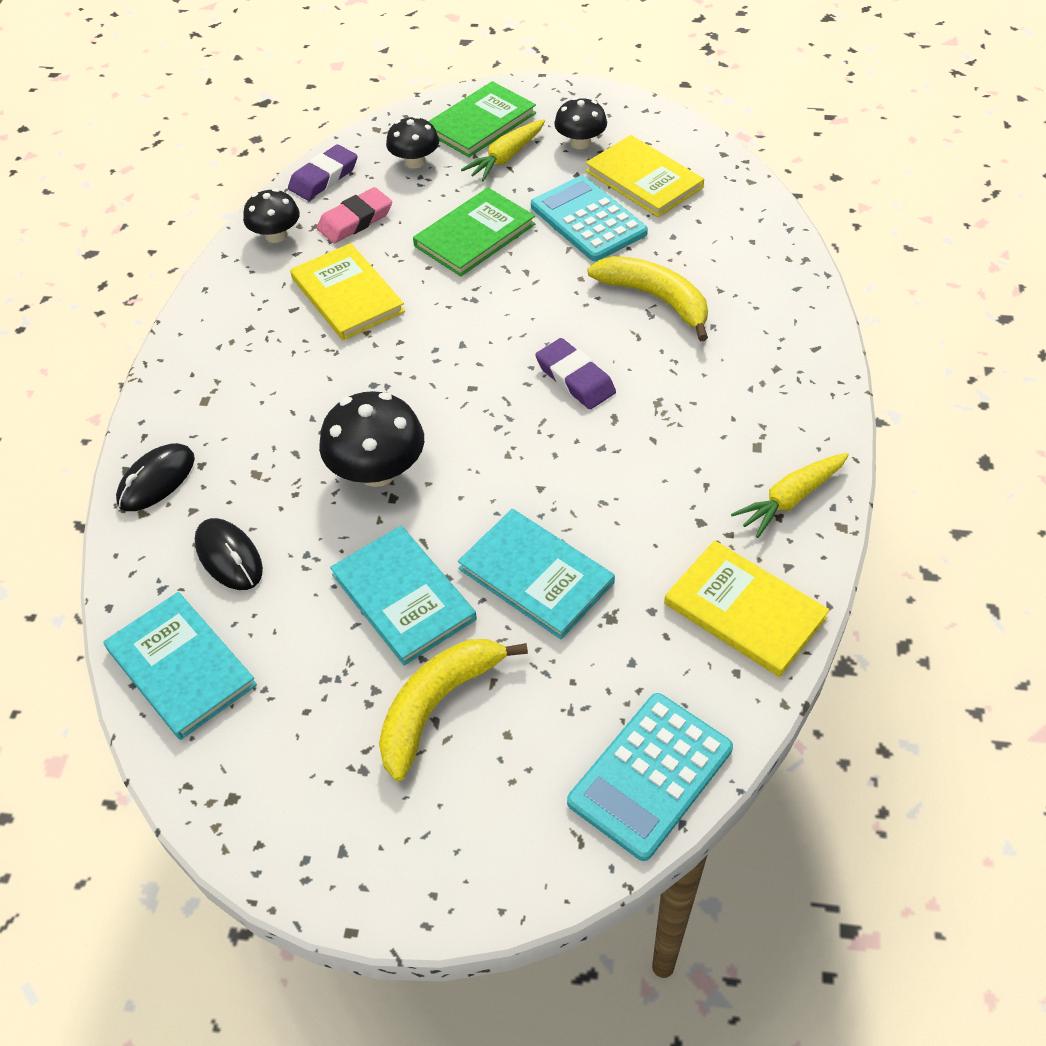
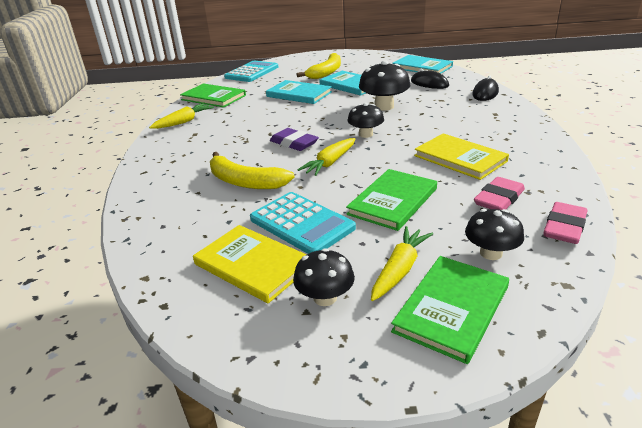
camera: 170 degrees right, 20 degrees down
black mushroom [243,189,300,243] -> black mushroom moved to [348,103,384,138]
purple eraser [288,144,358,200] -> pink eraser [544,202,588,244]
yellow book [664,540,829,677] -> green book [180,84,246,108]
none -> yellow carrot [297,138,355,176]

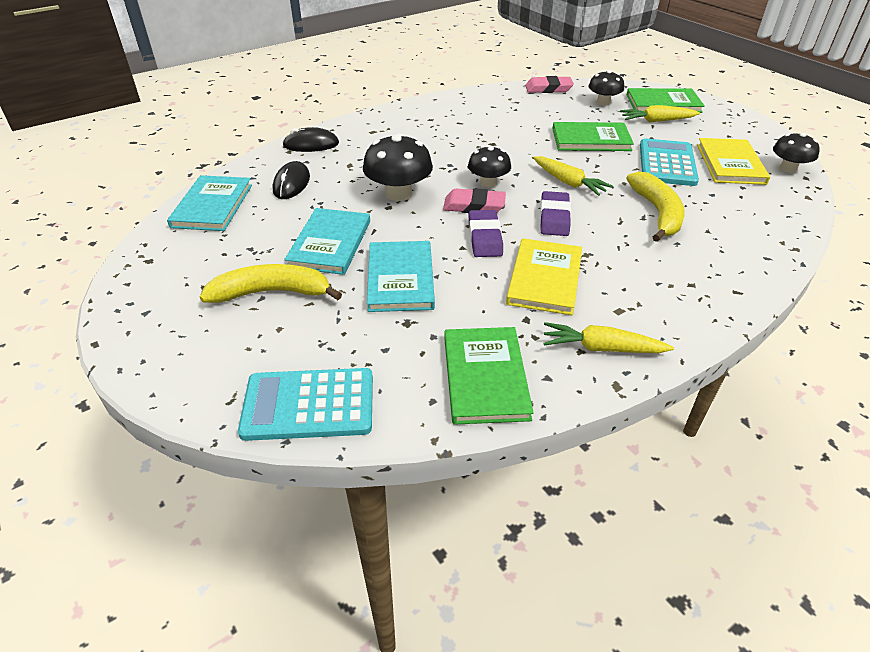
camera: 125 degrees left, 10 degrees up
black mushroom [293,248,355,306] -> black mushroom moved to [773,133,820,173]
yellow carrot [297,138,355,176] -> yellow carrot turned 45 degrees clockwise [533,156,613,196]
yellow book [414,133,509,180] -> yellow book moved to [506,238,582,315]
pink eraser [474,177,525,210] -> pink eraser moved to [443,188,506,213]
none -> purple eraser [469,210,503,257]

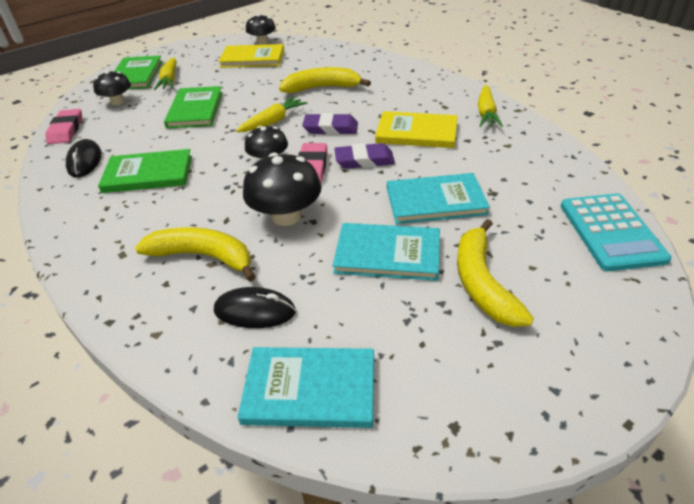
camera: 90 degrees left, 0 degrees up
black mouse [282,127,339,152] -> black mouse moved to [66,139,102,177]
green book [444,327,534,425] -> green book moved to [98,149,192,193]
turquoise calculator [640,138,699,186] -> none
none -> yellow banana [135,227,256,282]

